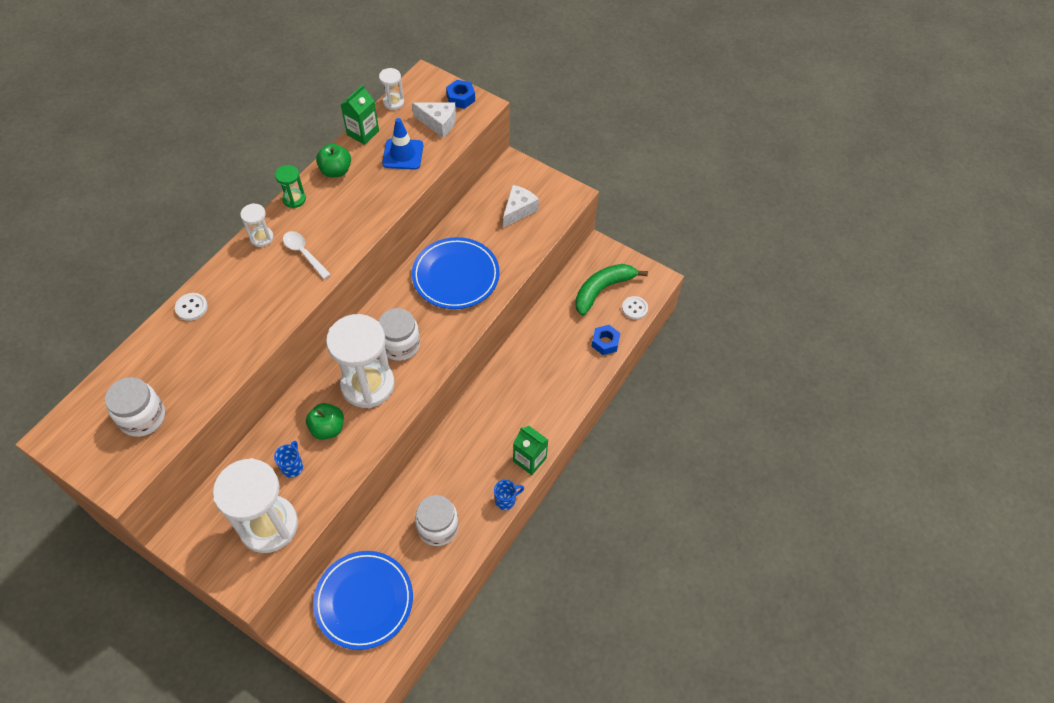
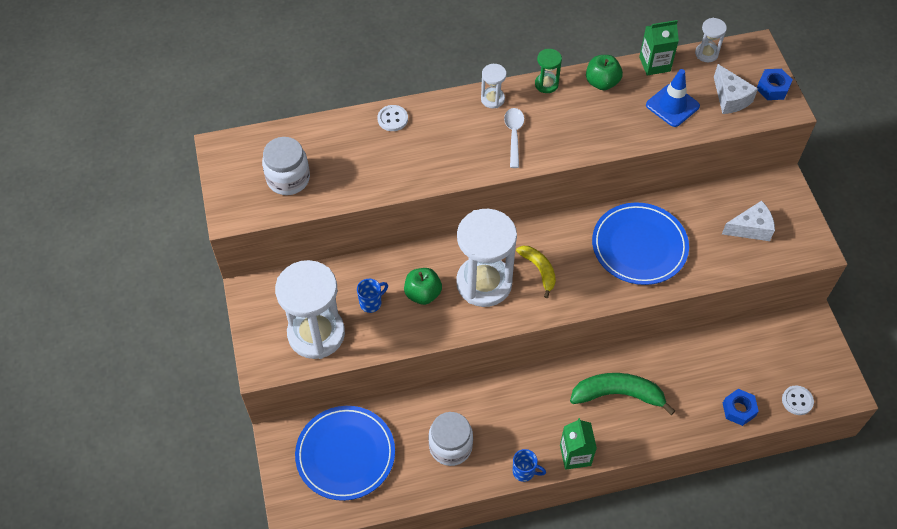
camera: 45 degrees right, 0 degrees up
white jar [378,308,420,361] -> yellow banana [516,246,556,298]
green banana [575,264,648,316] -> green banana moved to [570,373,675,415]

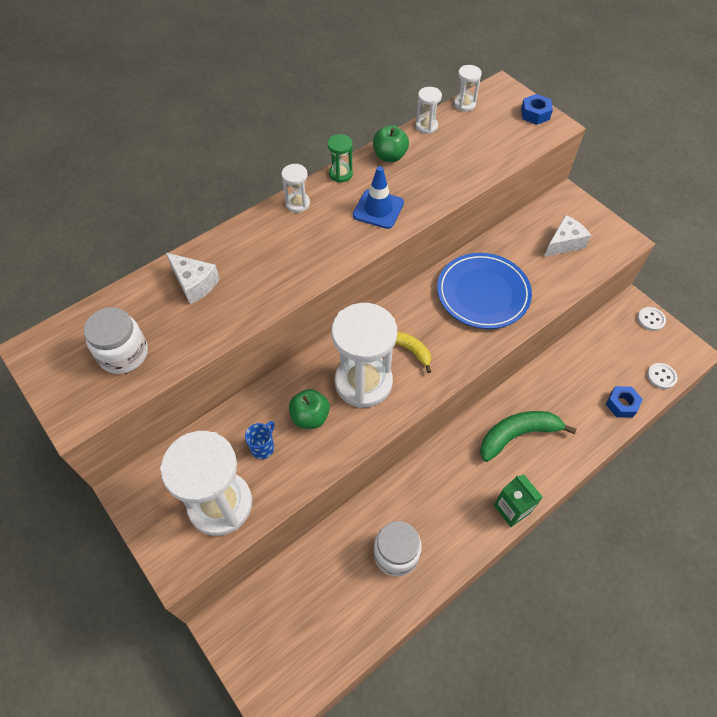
camera: 25 degrees left, 0 degrees up
blue plate [295,406,395,501] -> none
white button [377,105,408,131] -> white button moved to [637,307,666,331]
white spoon [504,108,524,168] -> none
blue mug [513,449,546,482] -> none
green carton [639,20,679,75] -> white hourglass [415,87,442,134]
blue traffic cone [646,69,700,127] -> blue traffic cone moved to [353,166,404,229]
white cheese [714,64,758,114] -> white cheese moved to [166,253,220,304]

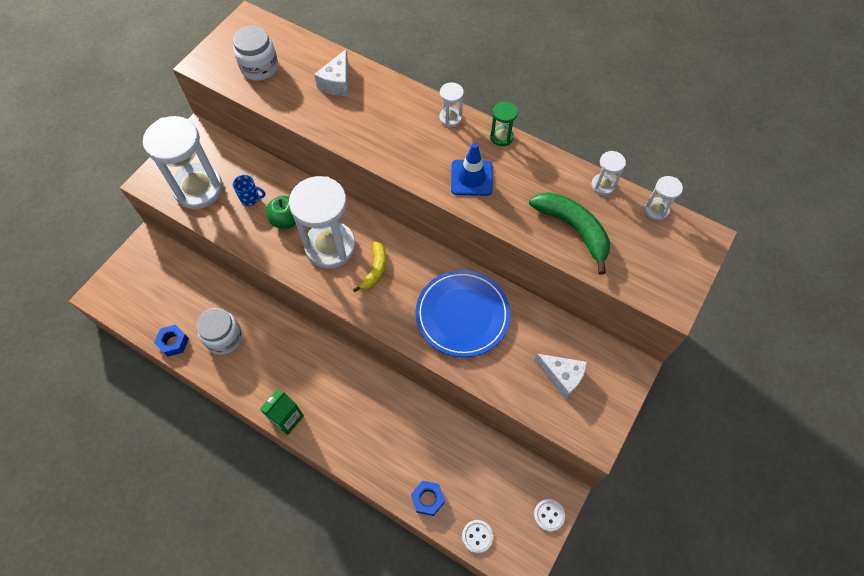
camera: 70 degrees right, 5 degrees up
green apple [373,125,409,162] -> none
green banana [480,411,577,462] -> green banana moved to [529,192,610,275]
blue nut [521,94,553,125] -> blue nut moved to [154,325,189,357]

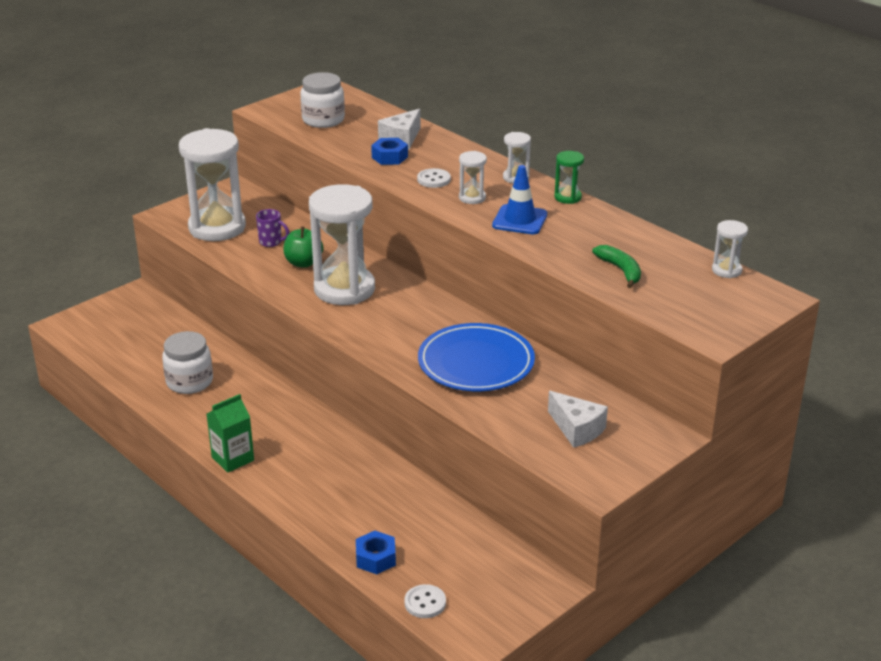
camera: 15 degrees right, 30 degrees down
blue nut [154,325,189,357] -> blue nut moved to [371,138,408,165]
blue mug [233,175,266,206] -> purple mug [256,209,289,247]
yellow banana [353,241,386,292] -> none
green banana [529,192,610,275] -> green banana [592,245,641,288], size x0.61
white button [534,499,565,532] -> white button moved to [417,168,451,188]
white hourglass [591,151,626,195] -> white hourglass moved to [459,151,487,204]

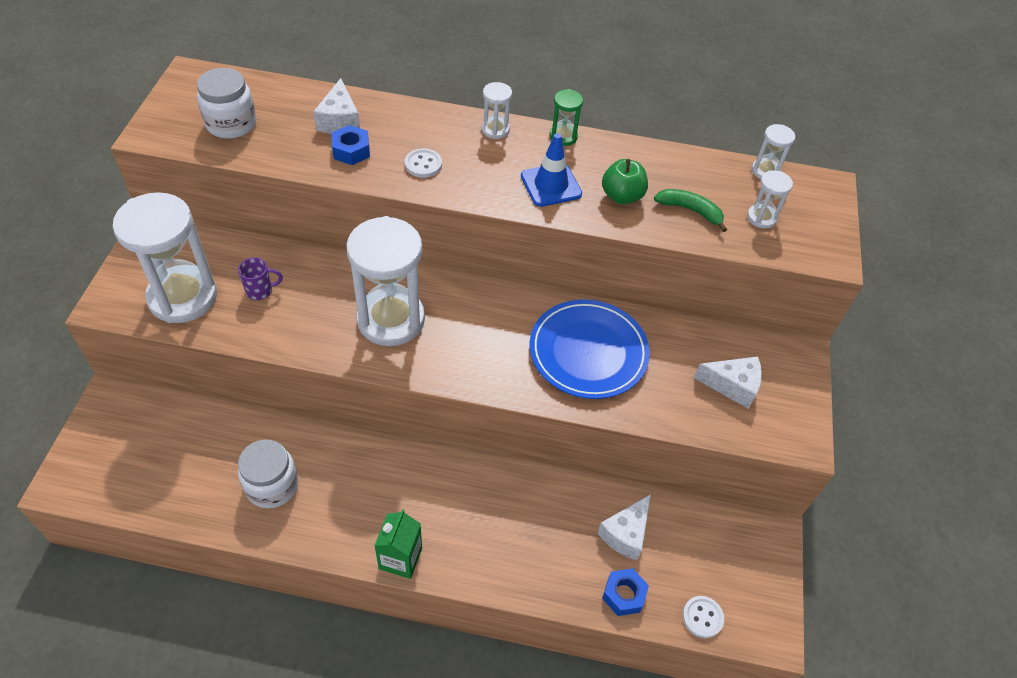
camera: 40 degrees left, 20 degrees up
green apple [283,226,323,268] -> green apple moved to [602,159,648,204]
white hourglass [459,151,487,204] -> white hourglass moved to [747,170,793,229]
none -> white cheese [598,494,651,560]

